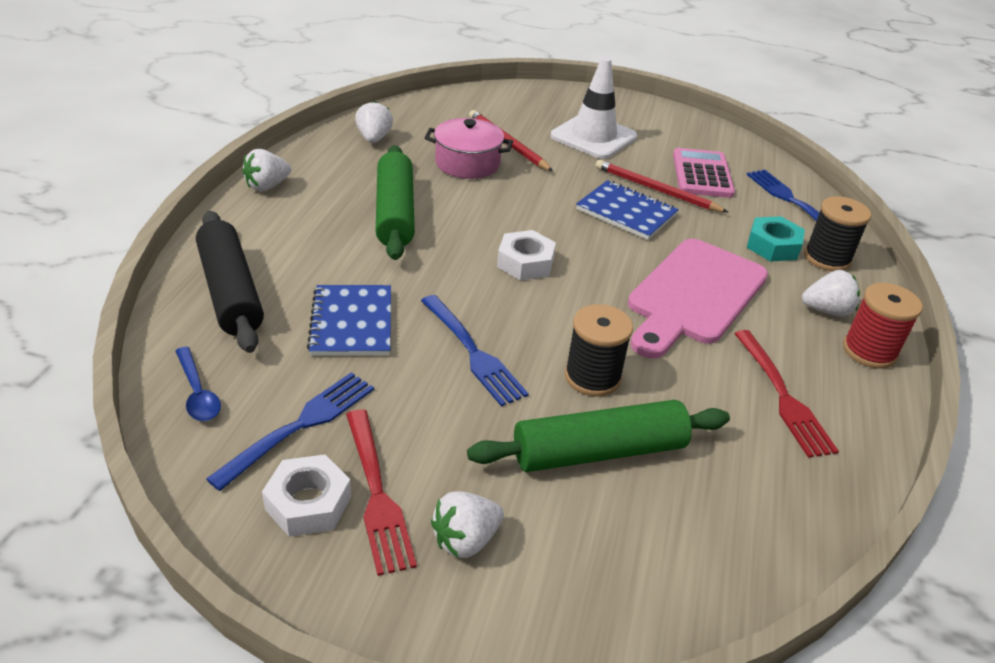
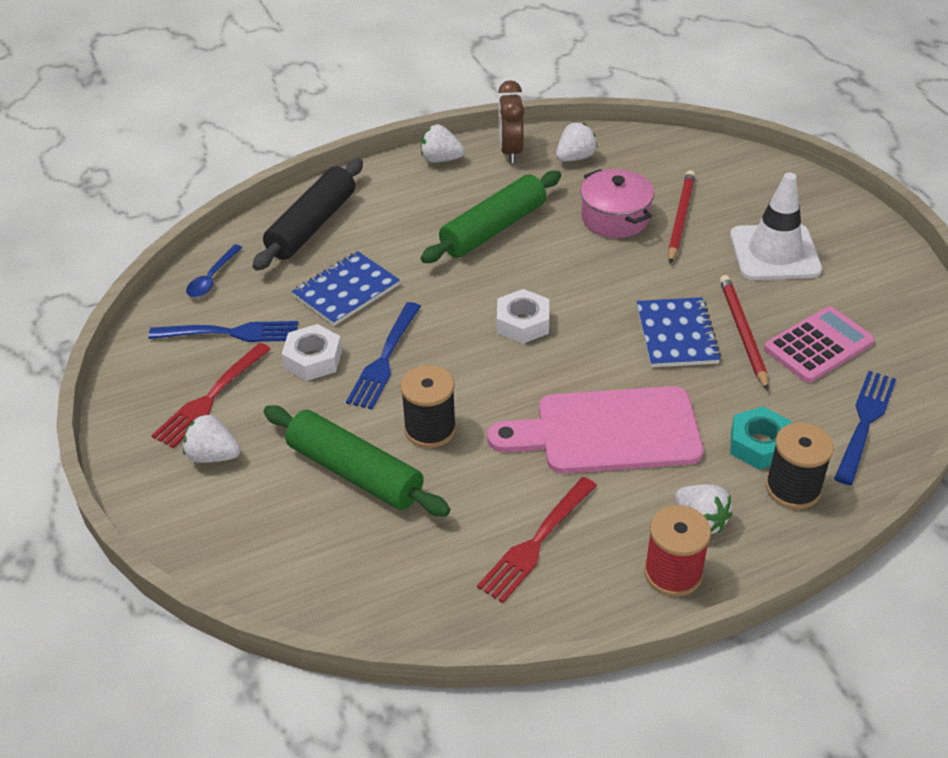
camera: 55 degrees right, 5 degrees up
white nut [262,454,351,537] -> white nut moved to [282,324,342,381]
none -> brown clock [498,80,524,163]

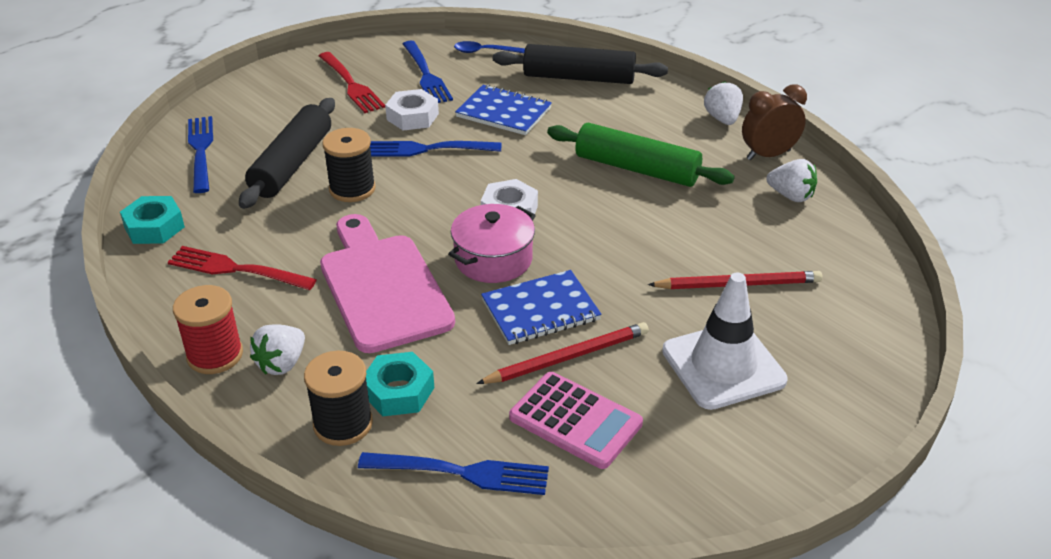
camera: 70 degrees right, 5 degrees down
red fork [152,343,271,448] -> red fork turned 135 degrees counterclockwise [319,52,385,113]
white strawberry [183,414,241,463] -> none
green rolling pin [264,405,450,517] -> black rolling pin [239,98,335,209]
pink pot [581,169,654,238] -> pink pot moved to [448,204,536,283]
none -> turquoise nut [120,196,185,244]
none -> blue fork [188,116,213,193]

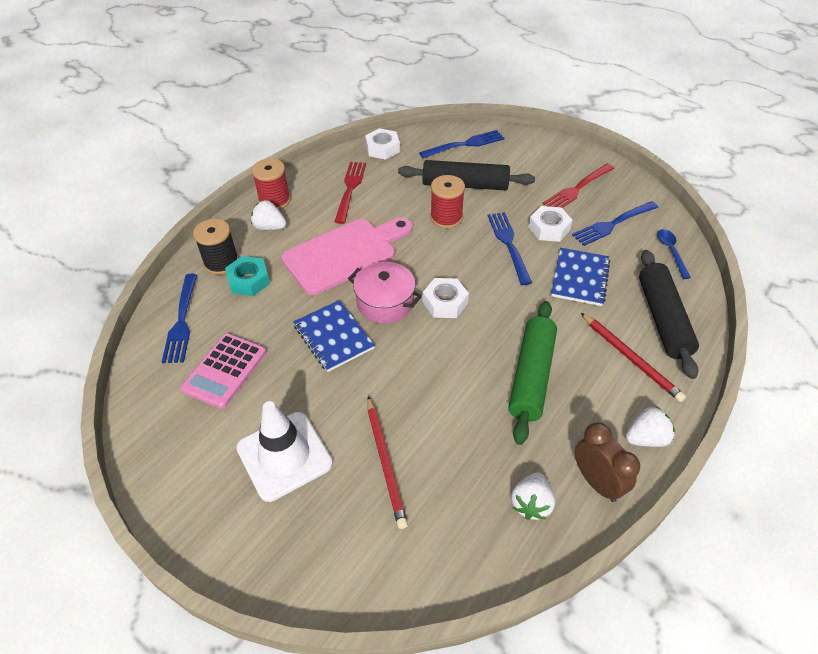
camera: 80 degrees right, 10 degrees up
turquoise nut [120,196,185,244] -> white nut [365,128,400,160]
black spool [322,128,376,202] -> red spool [430,175,465,229]
red pencil [476,322,649,384] -> red pencil moved to [581,313,686,402]

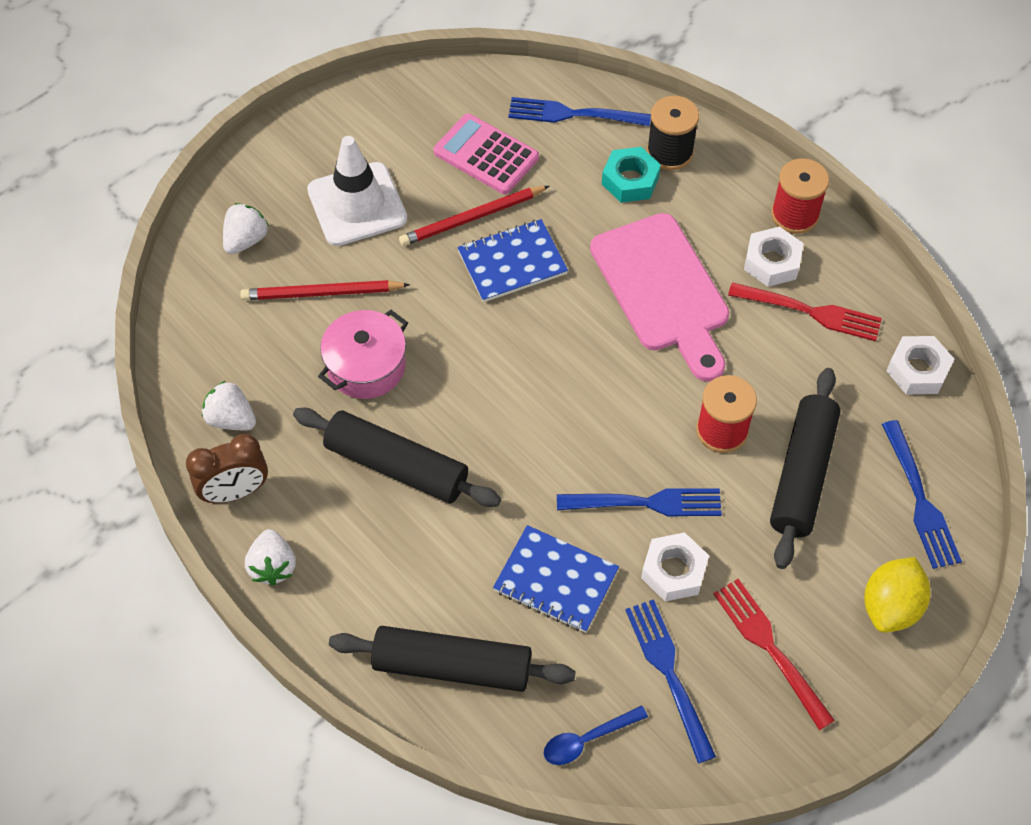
camera: 100 degrees right, 10 degrees up
white strawberry [251,200,287,230] -> white strawberry moved to [223,203,269,254]
pink pot [348,262,422,324] -> pink pot moved to [318,310,408,399]
white nut [423,278,469,318] -> white nut moved to [744,226,804,287]
green rolling pin [509,301,557,445] -> black rolling pin [293,408,501,507]
red pencil [581,313,686,402] -> red pencil moved to [399,186,549,246]
blue spoon [657,229,691,279] -> blue spoon turned 150 degrees clockwise [544,705,648,765]
none -> yellow lemon [864,557,930,633]

